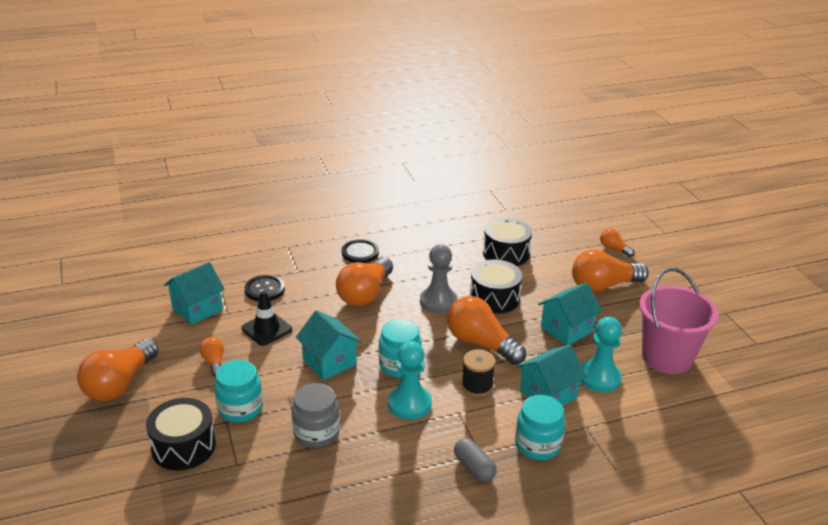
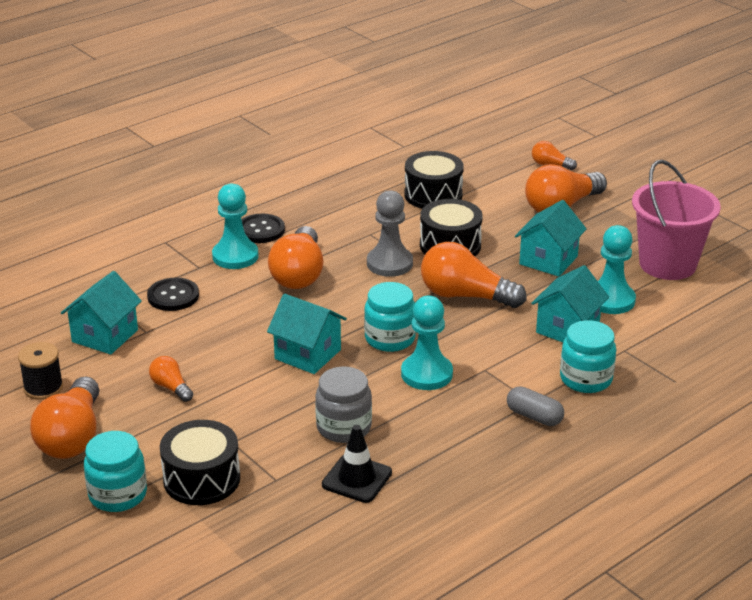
camera: 20 degrees left, 0 degrees up
turquoise jar [214,360,263,422] -> turquoise jar moved to [84,431,147,512]
black traffic cone [241,290,292,346] -> black traffic cone moved to [322,425,392,503]
black spool [461,349,495,397] -> black spool moved to [18,342,63,400]
none -> turquoise pawn [212,183,259,269]

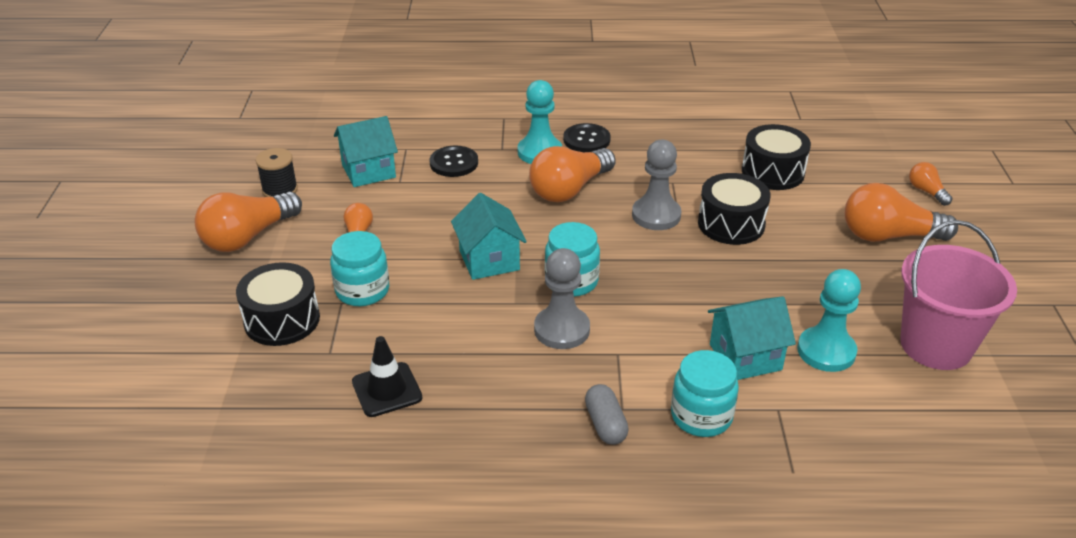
camera: 40 degrees right, 5 degrees up
turquoise jar [84,431,147,512] -> turquoise jar moved to [330,231,389,306]
grey jar [315,367,372,443] -> none
turquoise pawn [401,296,453,390] -> grey pawn [534,248,590,349]
orange light bulb [421,242,526,308] -> none
turquoise house [515,200,587,277] -> none

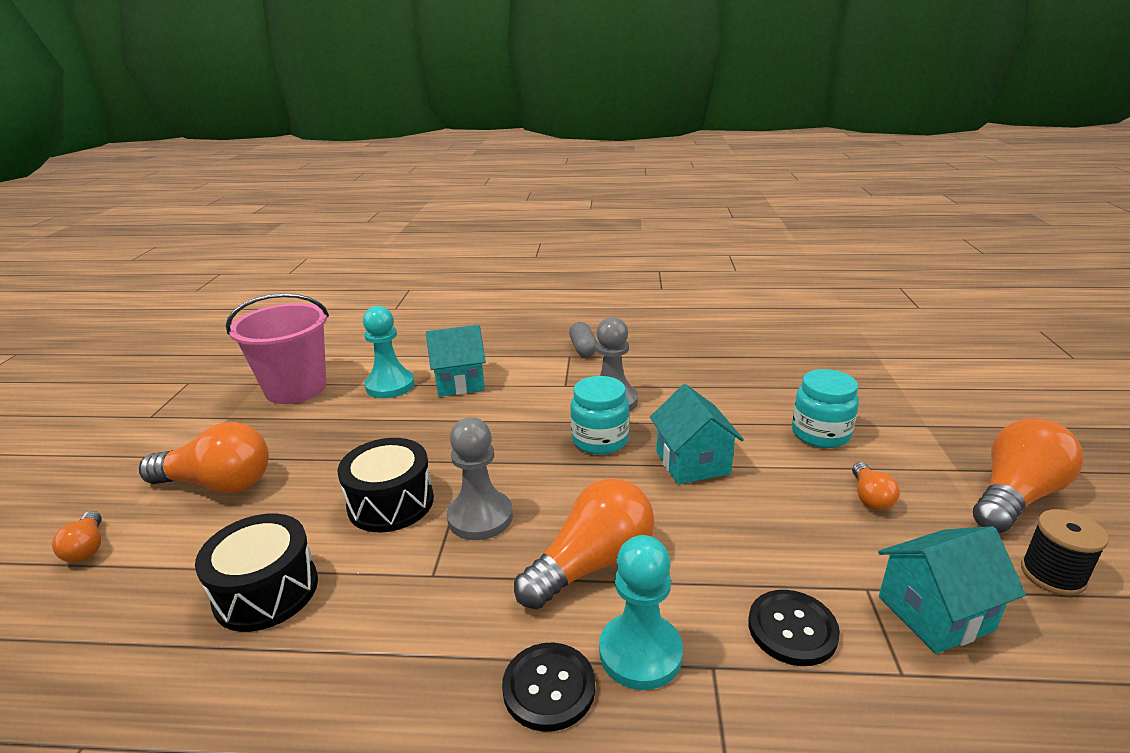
camera: 175 degrees left, 10 degrees down
black drum [236,262,320,346] -> none
black traffic cone [352,336,422,417] -> none
turquoise jar [671,350,739,437] -> none

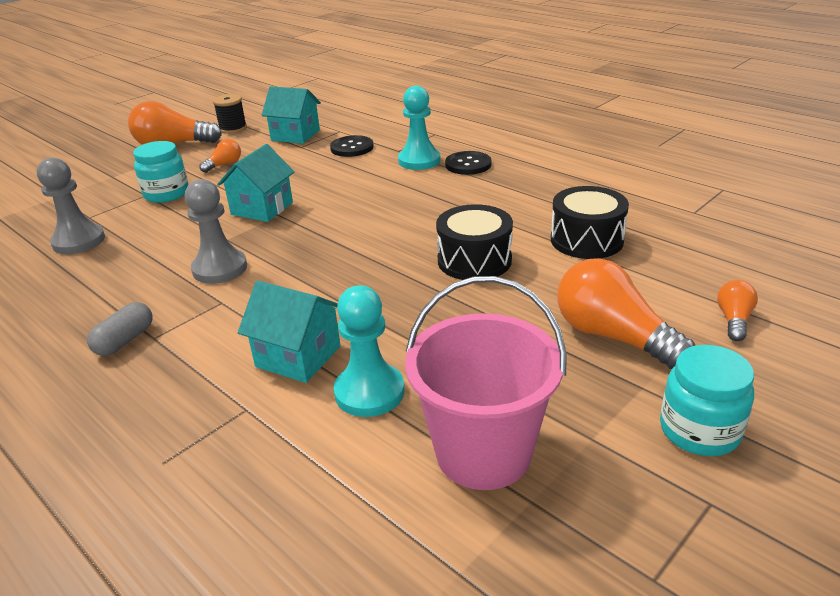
camera: 140 degrees left, 5 degrees up
grey pawn [447,417,513,540] -> grey pawn moved to [36,158,105,254]
orange light bulb [514,478,654,610] -> none
turquoise jar [570,376,629,455] -> turquoise jar moved to [660,345,754,456]

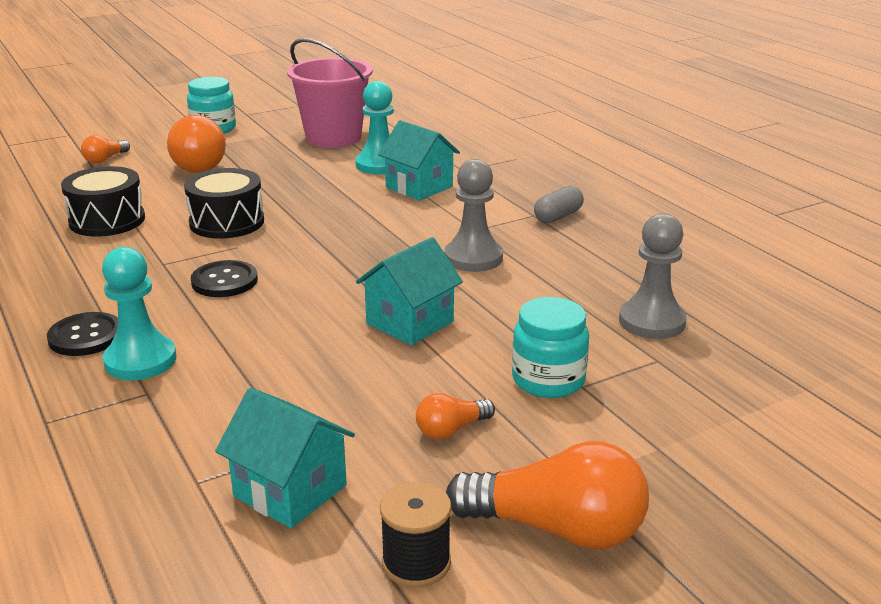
camera: 165 degrees left, 5 degrees down
black button [330,135,374,157] -> black button moved to [191,260,258,297]

